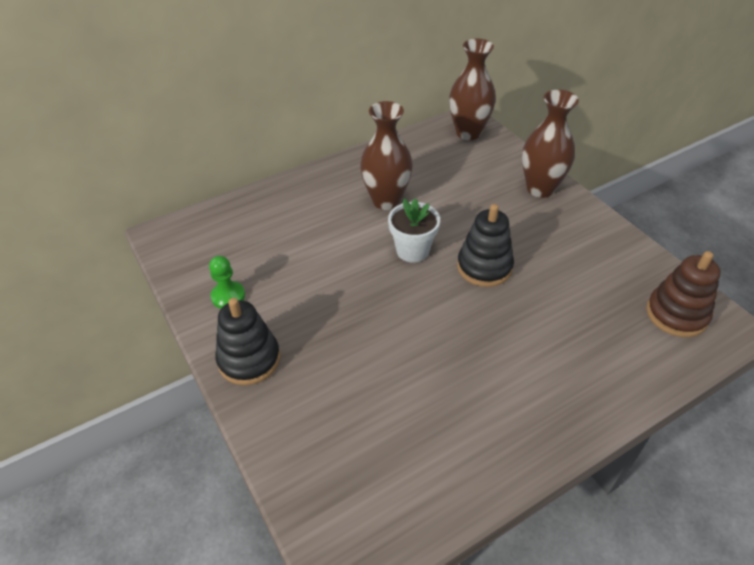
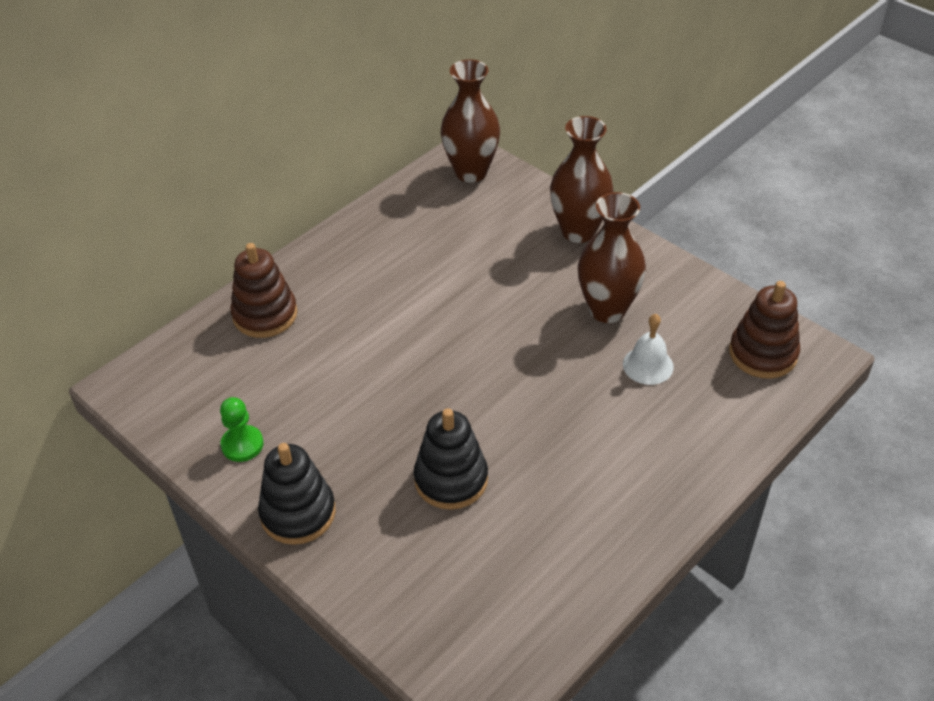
camera: 15 degrees left, 0 degrees up
brown vase [360,101,413,210] -> brown vase moved to [578,192,646,323]
white flower pot [388,198,440,263] -> none
black stacking toy [457,204,514,287] -> black stacking toy moved to [414,408,488,510]
none -> brown stacking toy [230,243,297,338]
none -> white bell [623,314,674,385]

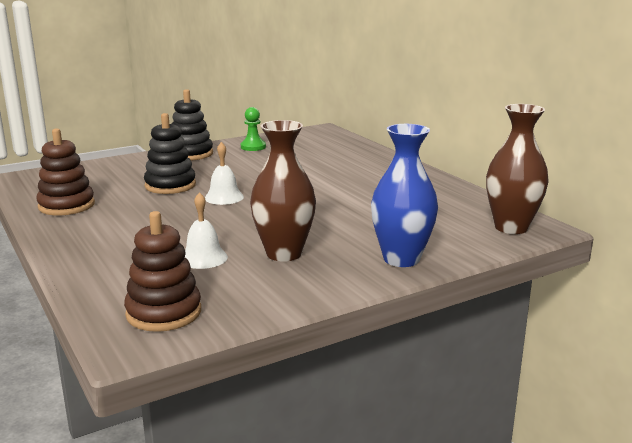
camera: 105 degrees right, 25 degrees down
brown stacking toy [230,243,297,338] -> brown stacking toy moved to [36,128,95,216]
brown vase [550,116,614,243] -> blue vase [371,124,438,267]
none -> white bell [205,142,244,205]

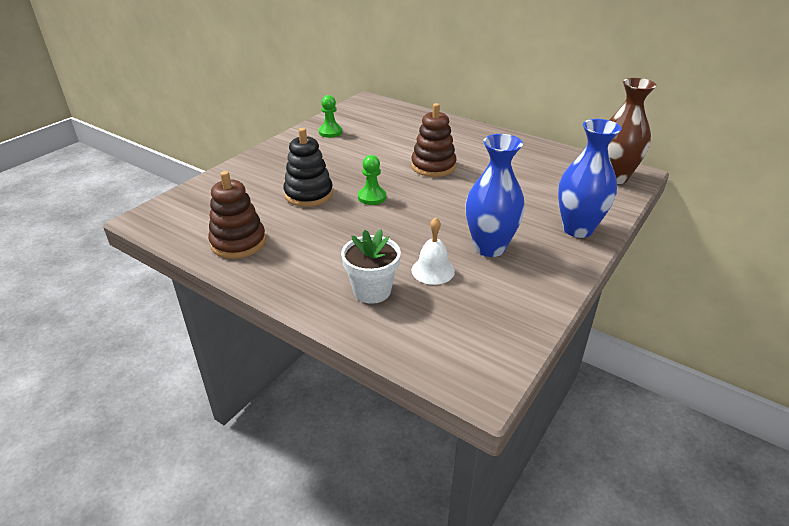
camera: 25 degrees left, 15 degrees up
brown stacking toy [124,211,201,332] -> brown stacking toy moved to [411,103,457,177]
black stacking toy [172,89,213,160] -> none
white bell [205,142,244,205] -> green pawn [358,155,386,205]
brown vase [250,120,316,262] -> blue vase [466,134,525,257]
none -> white flower pot [341,229,401,304]

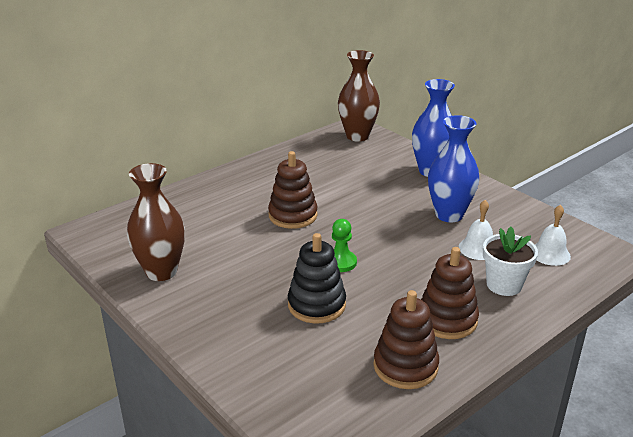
camera: 75 degrees left, 5 degrees down
green pawn [319,95,342,138] -> brown vase [127,163,185,281]
none -> brown stacking toy [421,247,479,339]
none -> white bell [535,205,571,266]

